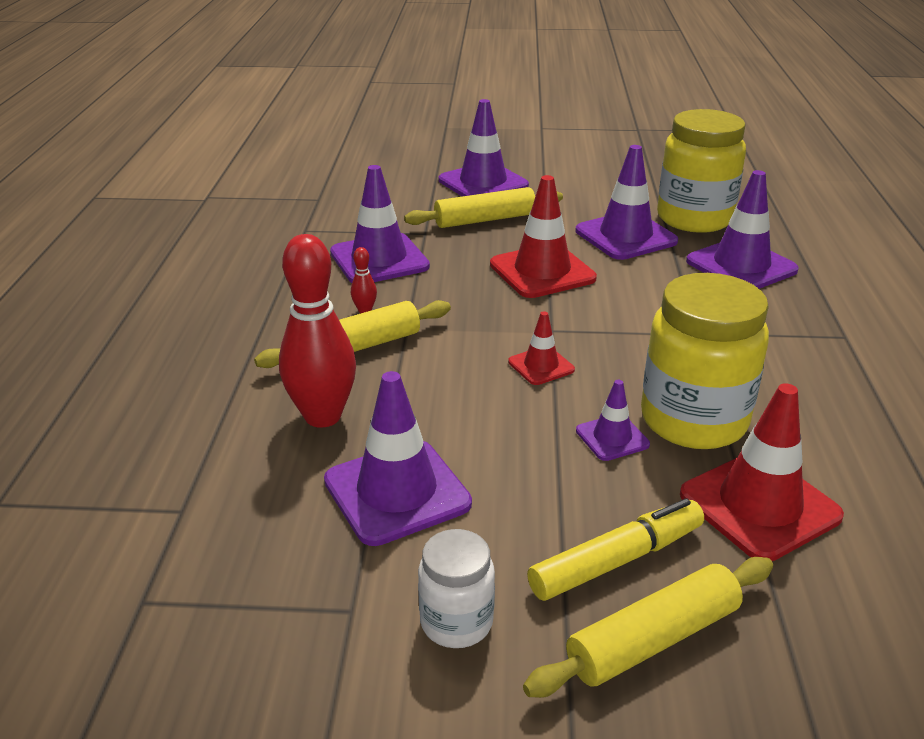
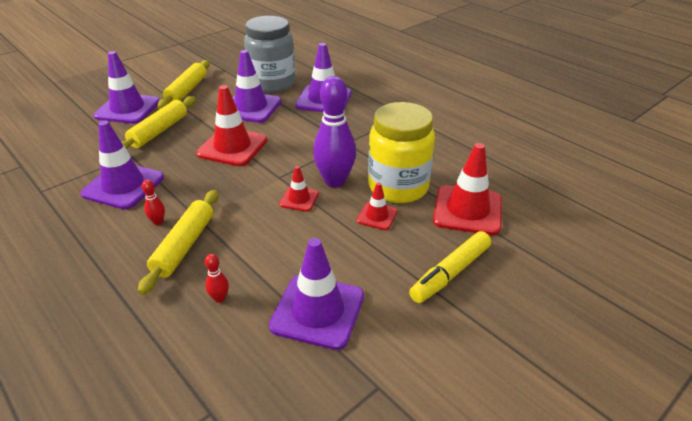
camera: 45 degrees left, 5 degrees up
red bowling pin [279,234,356,428] -> red bowling pin [205,254,229,303], size x0.42
white jar [418,529,495,648] -> none
yellow rolling pin [523,557,773,698] -> yellow rolling pin moved to [158,60,210,109]
yellow marker [527,498,704,601] -> yellow marker turned 150 degrees counterclockwise [409,231,491,303]
purple traffic cone [576,380,650,461] -> red traffic cone [357,182,398,230]
yellow jar [657,109,746,233] -> grey jar [244,16,295,93]
none -> purple bowling pin [313,76,356,187]

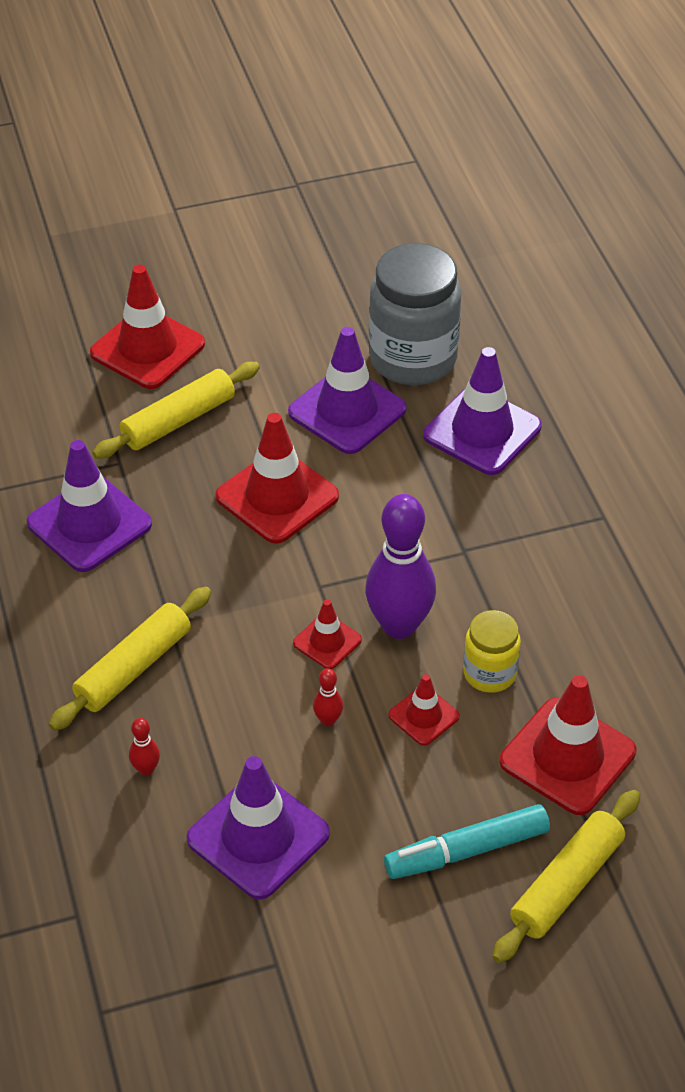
camera: 25 degrees right, 10 degrees up
purple traffic cone [94,51,160,124] -> red traffic cone [90,265,205,389]
red bowling pin [142,180,165,225] -> red bowling pin moved to [313,668,343,726]
yellow rolling pin [158,60,210,109] -> yellow rolling pin moved to [492,790,640,963]
yellow jar [368,102,435,203] -> yellow jar [463,610,521,693], size x0.53
yellow marker [409,231,491,303] -> turquoise marker [384,804,550,879]

